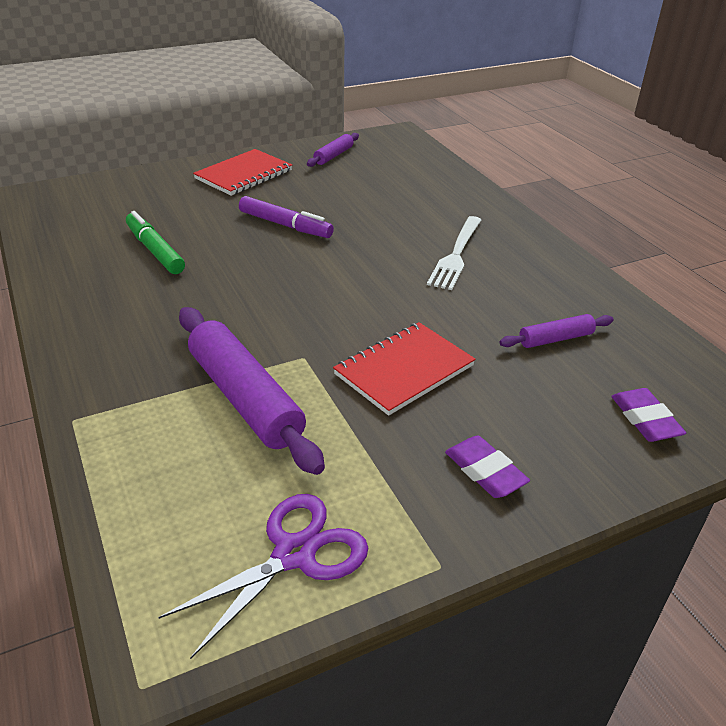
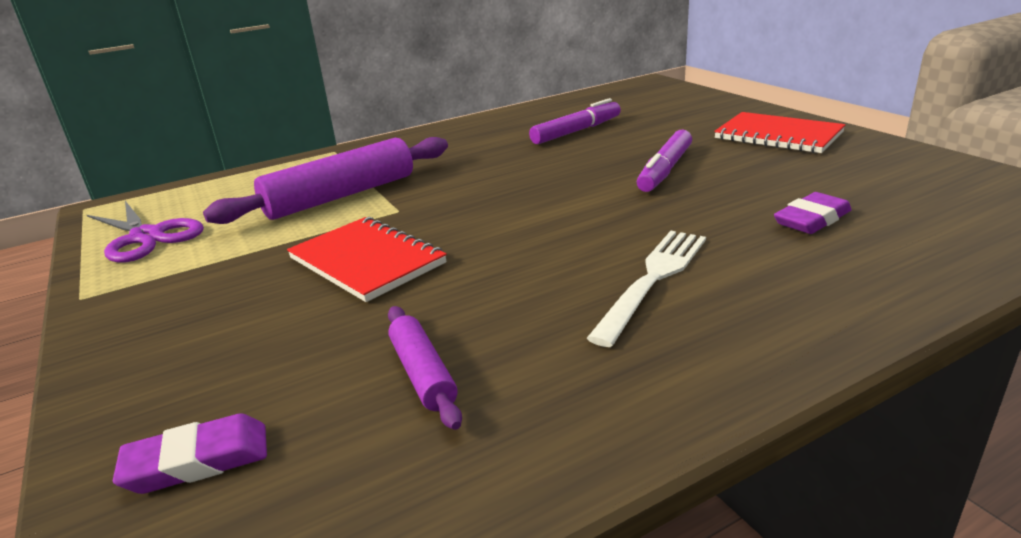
camera: 90 degrees right, 10 degrees down
green marker [126,211,185,274] -> purple marker [529,98,621,144]
purple rolling pin [307,133,359,167] -> none
white fork [427,216,481,290] -> white fork turned 105 degrees clockwise [587,231,706,347]
purple eraser [445,436,530,498] -> purple eraser moved to [774,192,852,234]

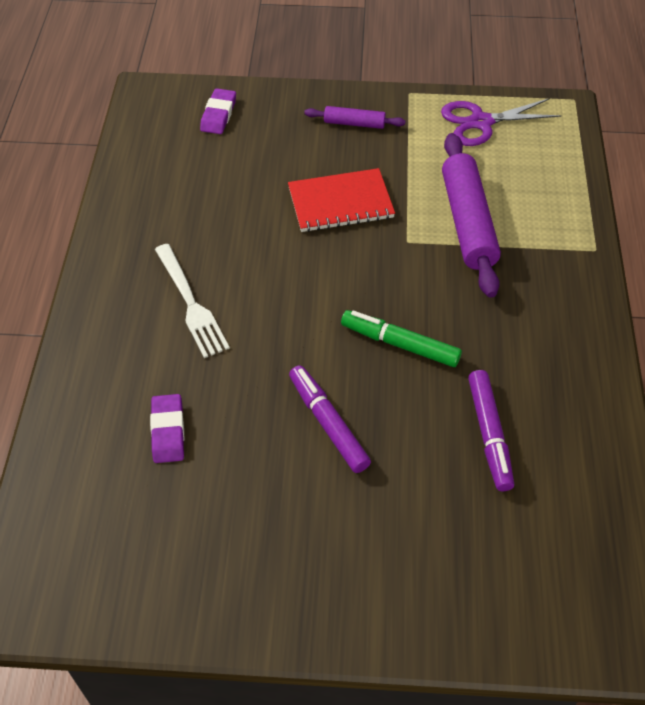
camera: 120 degrees right, 25 degrees up
purple rolling pin [388,306,462,430] -> purple rolling pin moved to [304,106,405,129]
red notebook [714,112,846,153] -> none
none -> green marker [341,310,462,367]

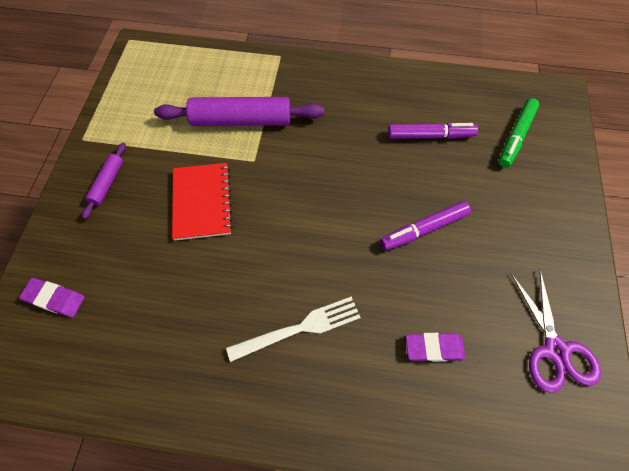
camera: 85 degrees left, 10 degrees up
green marker [341,310,462,367] -> green marker moved to [499,98,539,168]
purple scissors [441,98,561,146] -> purple scissors moved to [511,270,601,393]

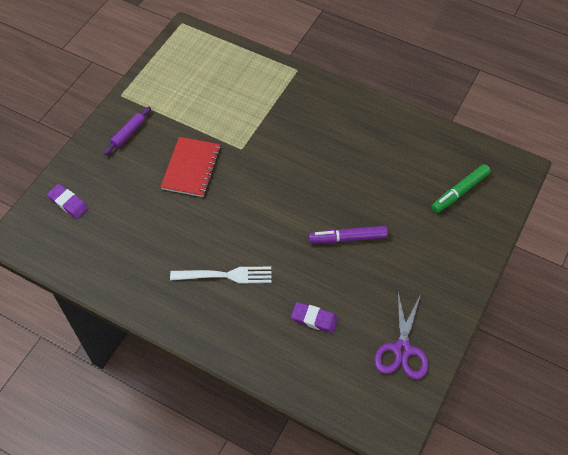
camera: 20 degrees right, 5 degrees down
purple rolling pin [154,97,324,126] -> none
purple marker [388,123,478,139] -> none

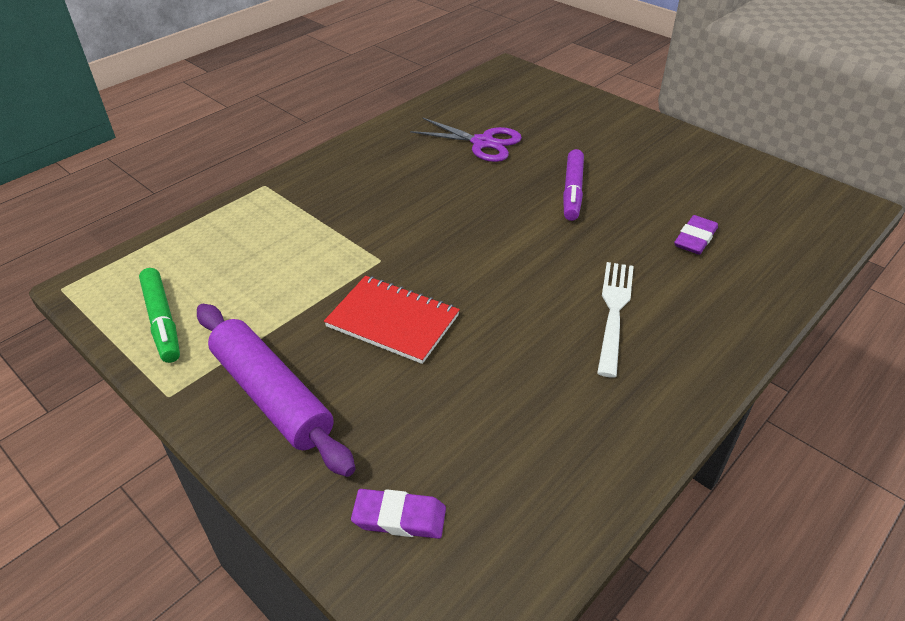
camera: 75 degrees left, 15 degrees down
purple eraser [47,184,88,219] -> purple eraser turned 45 degrees clockwise [351,489,446,539]
purple rolling pin [103,107,151,155] -> purple rolling pin [197,304,356,477], size x1.97
purple scissors [374,292,429,379] -> purple scissors moved to [410,118,522,162]
green marker [432,164,491,213] -> green marker moved to [139,268,180,363]

